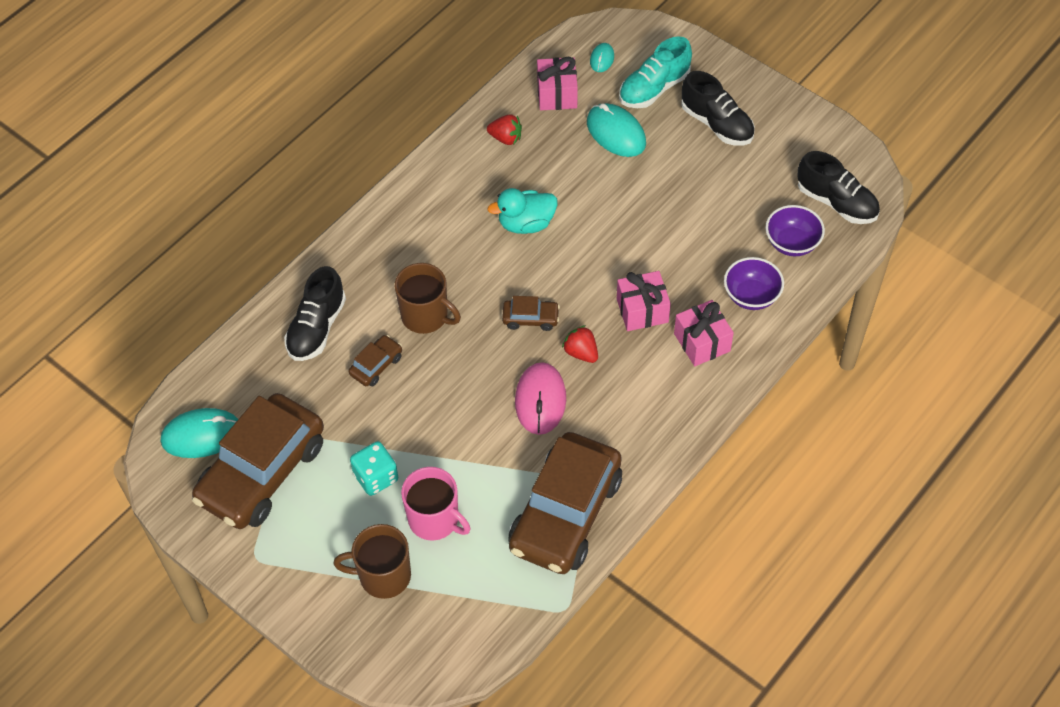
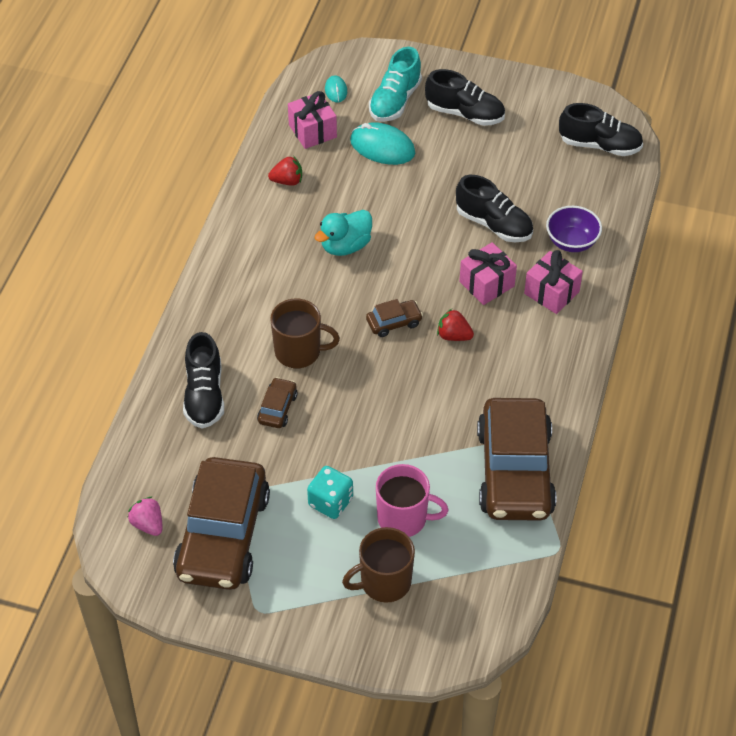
camera: 25 degrees left, 5 degrees down
turquoise mouse [161,408,238,458] -> pink strawberry [127,497,162,536]
pink mouse [515,362,566,435] -> none
purple bowl [766,205,825,256] -> none
none -> black shoe [456,175,533,242]

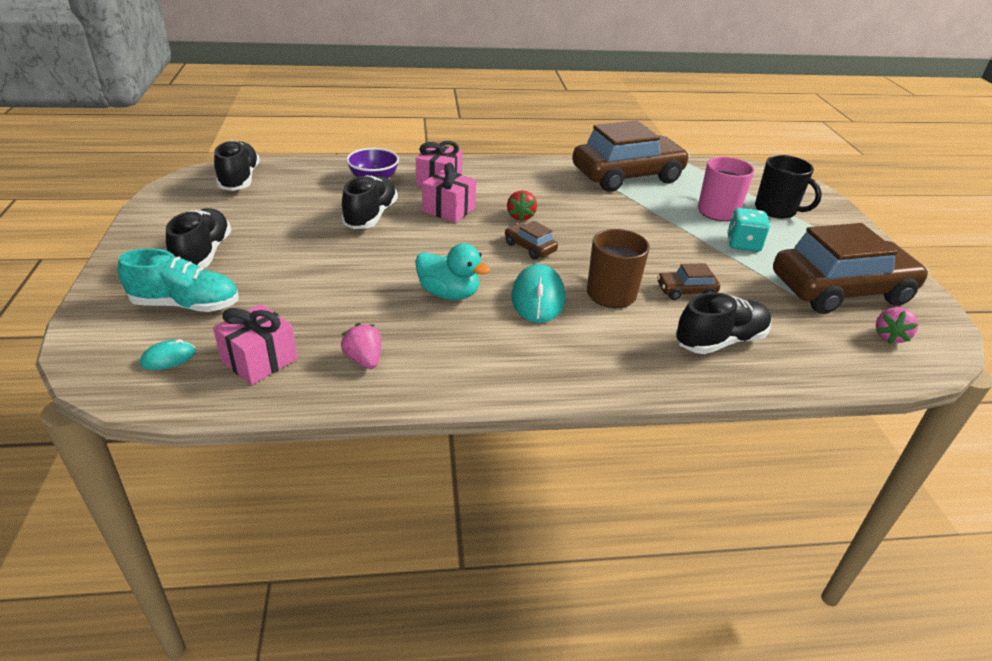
camera: 115 degrees left, 15 degrees down
red strawberry [268,156,302,186] -> pink strawberry [341,323,381,369]
brown mug [342,527,415,603] -> black mug [755,155,822,219]
turquoise mouse [350,122,415,165] -> turquoise mouse moved to [511,264,565,323]

